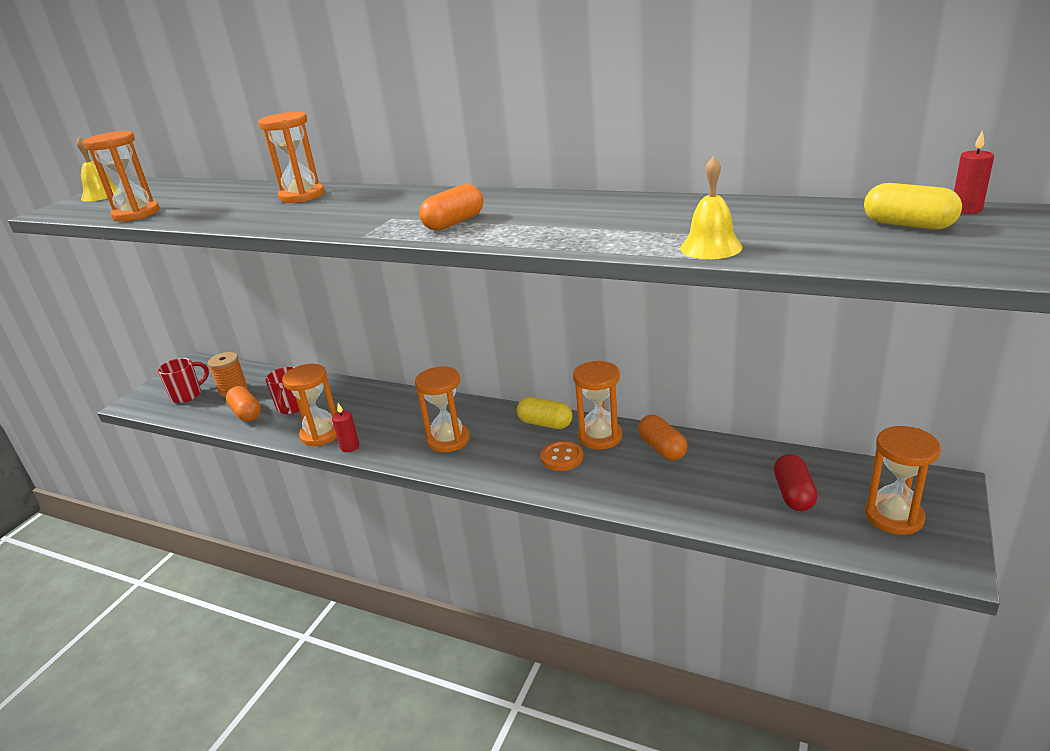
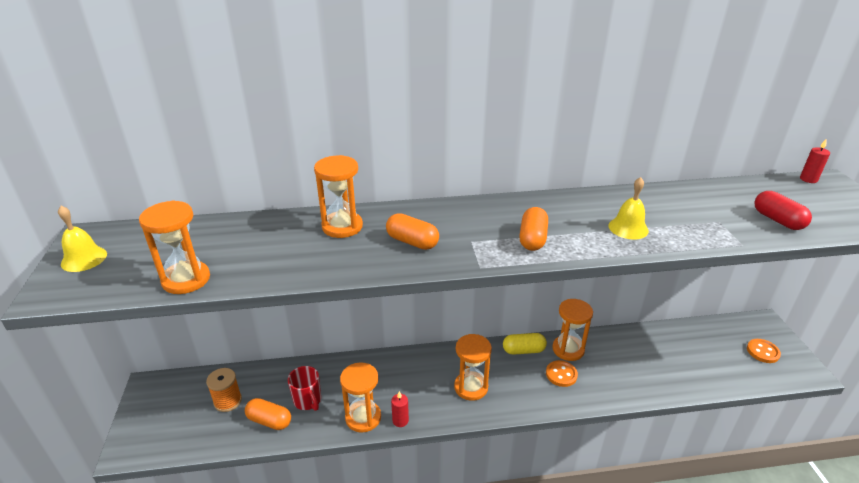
camera: 35 degrees left, 5 degrees up
red mug [158,358,209,403] -> none
orange capsule [638,415,688,461] -> orange capsule moved to [386,213,439,250]
yellow bell [680,156,742,259] -> yellow bell moved to [608,177,649,239]
red capsule [774,454,818,511] -> red capsule moved to [754,191,812,230]
yellow capsule [864,183,962,230] -> none
orange hourglass [865,426,941,535] -> orange button [747,339,781,363]

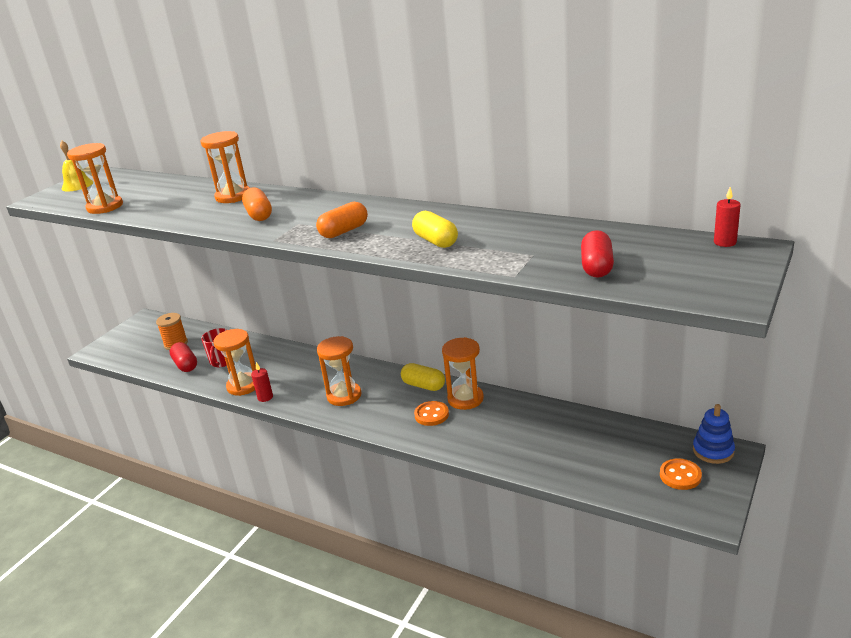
camera: 40 degrees right, 5 degrees down
orange capsule [245,398,291,430] -> red capsule [169,342,197,372]
yellow bell [608,177,649,239] -> yellow capsule [412,211,458,248]
none -> blue stacking toy [693,404,735,464]

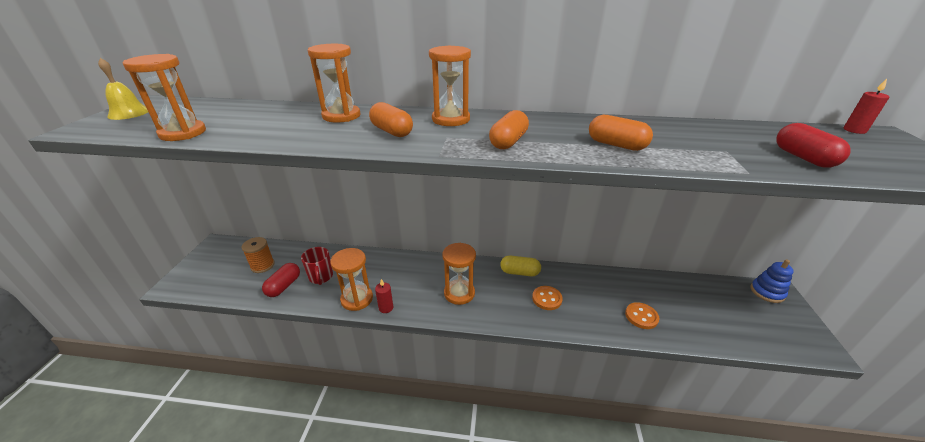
camera: 25 degrees left, 5 degrees up
red capsule [169,342,197,372] -> red capsule turned 75 degrees clockwise [262,263,300,297]
yellow capsule [412,211,458,248] -> orange capsule [589,115,653,151]
orange hourglass [442,337,484,410] -> orange hourglass moved to [429,45,471,126]
orange button [660,458,702,490] -> orange button moved to [625,302,659,329]

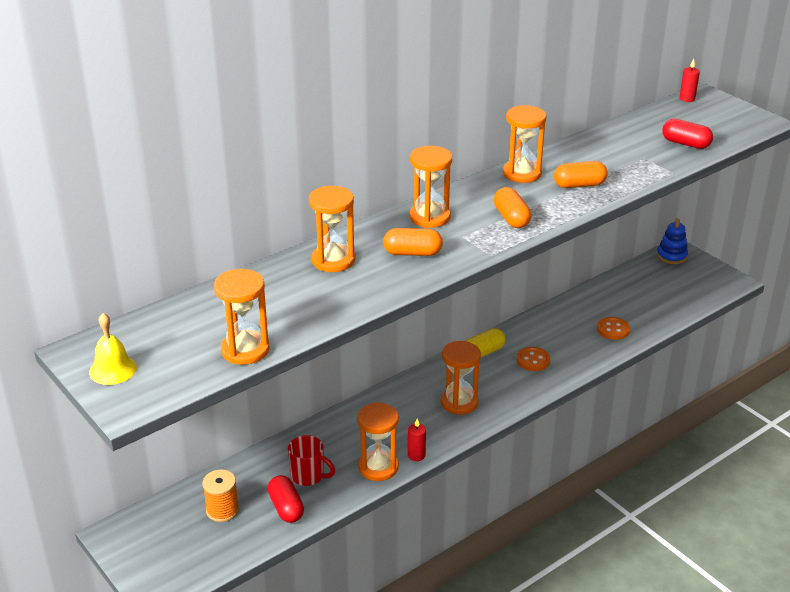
camera: 45 degrees left, 0 degrees up
none -> orange hourglass [503,105,547,183]

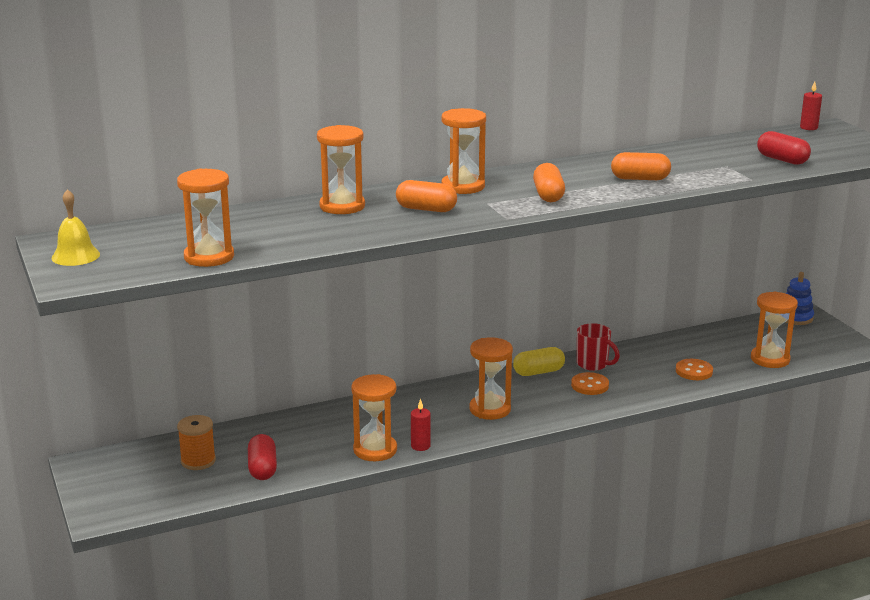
camera: 15 degrees right, 10 degrees down
red mug [288,435,335,486] -> red mug moved to [577,323,620,371]
orange hourglass [503,105,547,183] -> orange hourglass moved to [751,291,798,368]

